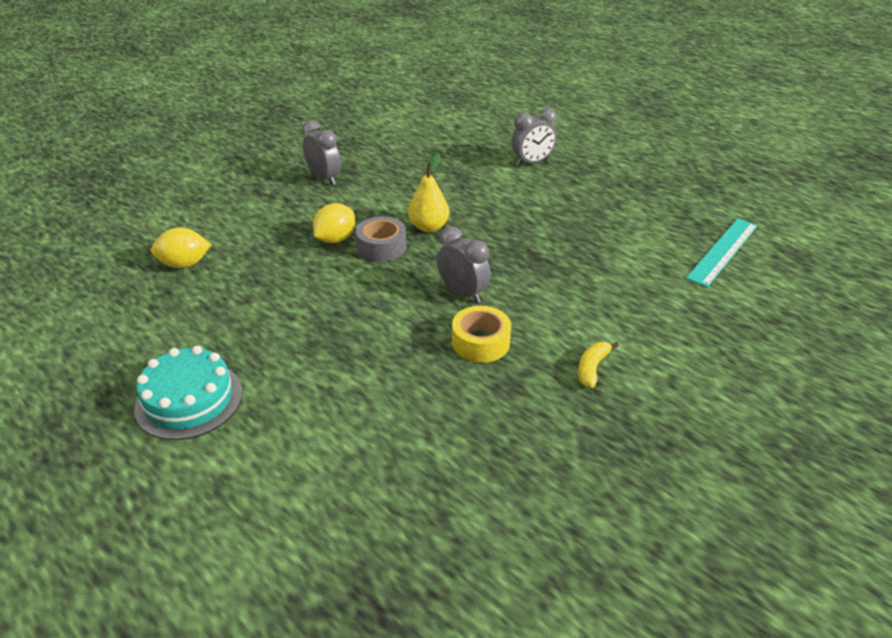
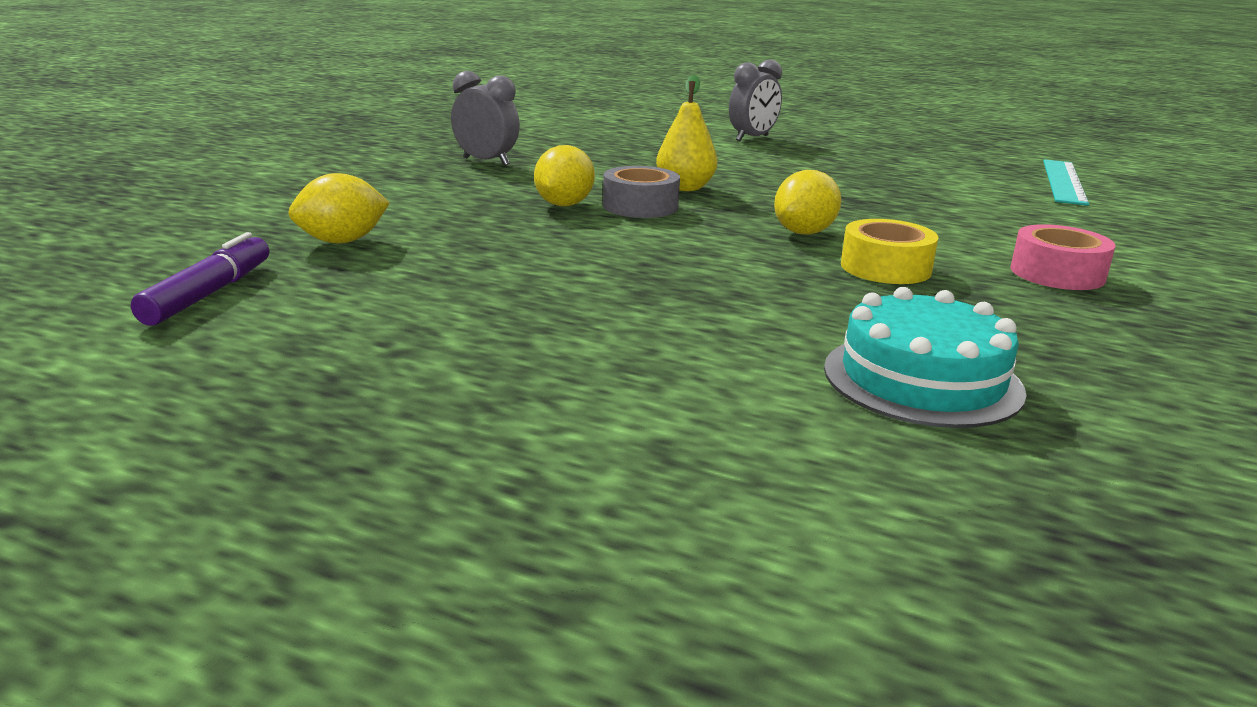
camera: 20 degrees left, 15 degrees down
turquoise cake [134,346,243,440] -> turquoise cake moved to [824,287,1027,428]
grey clock [437,226,491,303] -> yellow lemon [774,170,841,235]
yellow banana [578,342,619,388] -> pink tape [1010,224,1116,290]
none -> purple marker [131,232,269,326]

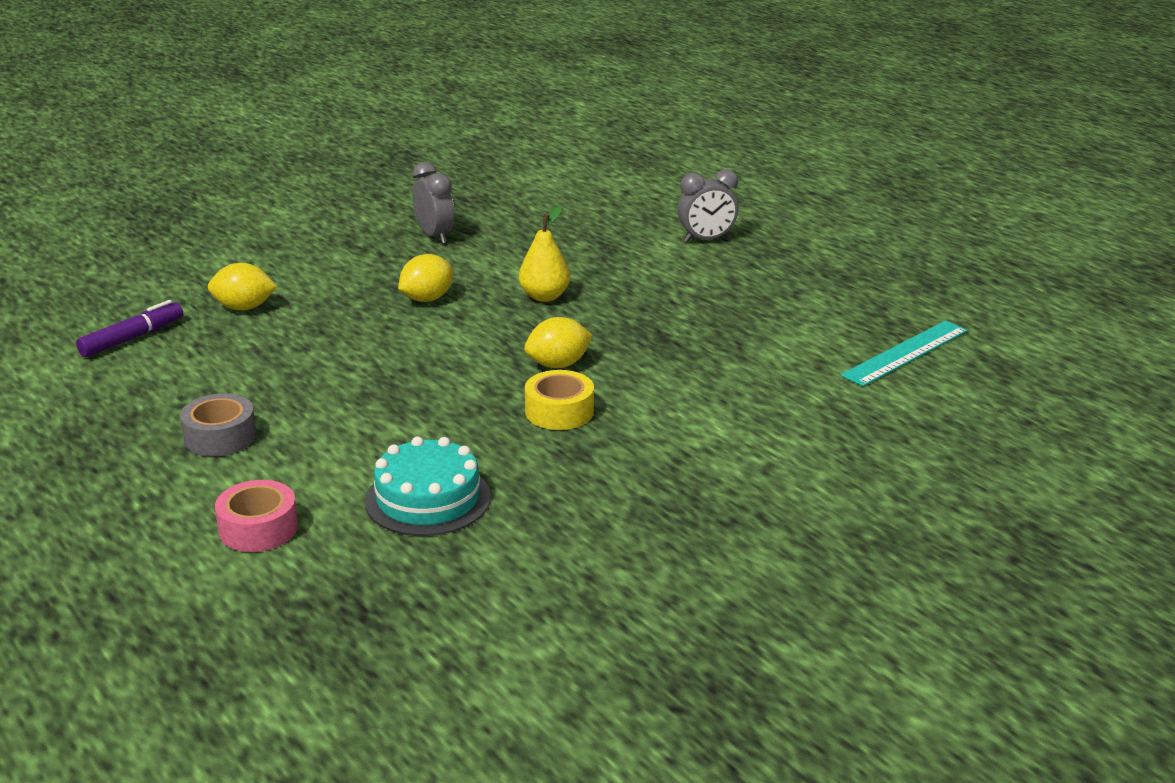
camera: 30 degrees right, 5 degrees up
grey tape [603,166,680,218] -> grey tape moved to [180,394,256,456]
pink tape [1010,224,1116,290] -> pink tape moved to [215,480,298,552]

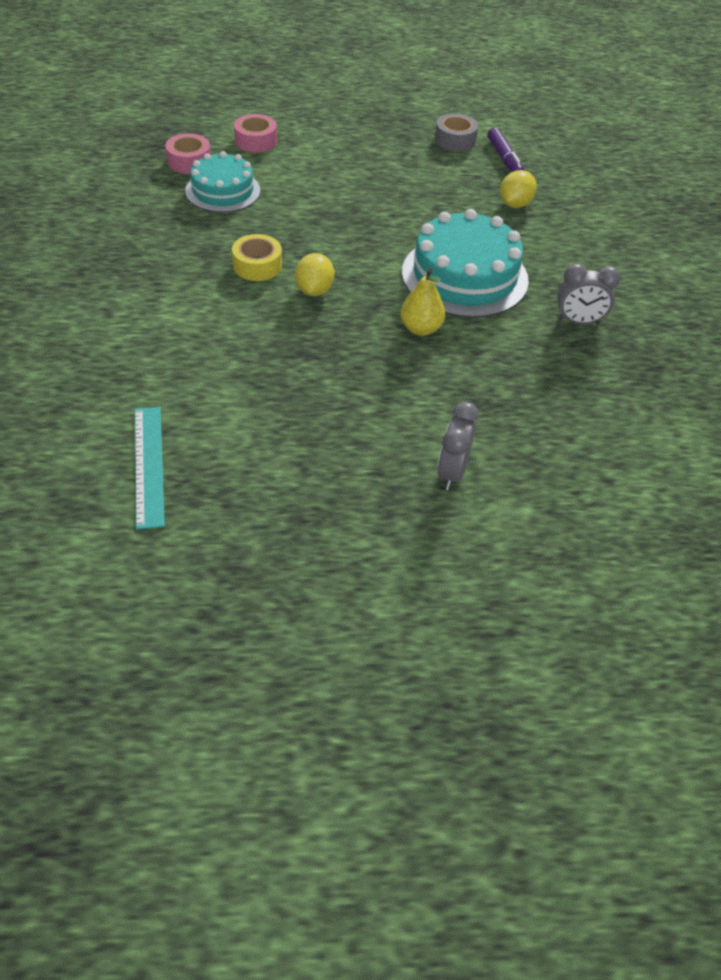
camera: 120 degrees right, 20 degrees up
grey tape [180,394,256,456] -> grey tape moved to [435,113,478,151]
yellow lemon [398,254,453,302] -> turquoise cake [402,209,529,318]
none -> pink tape [165,133,211,174]

